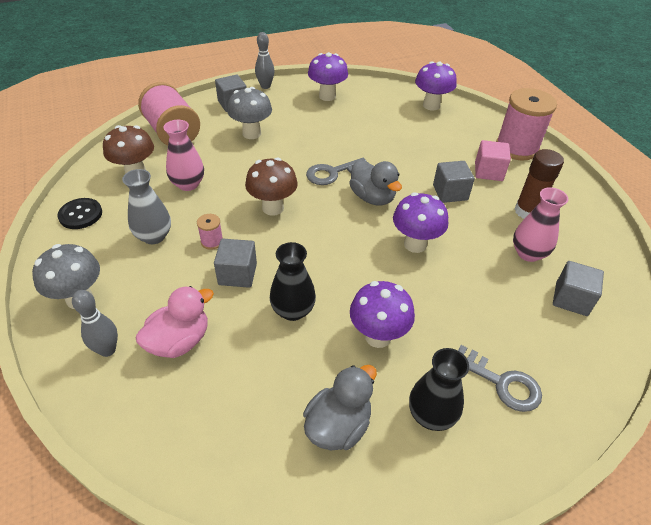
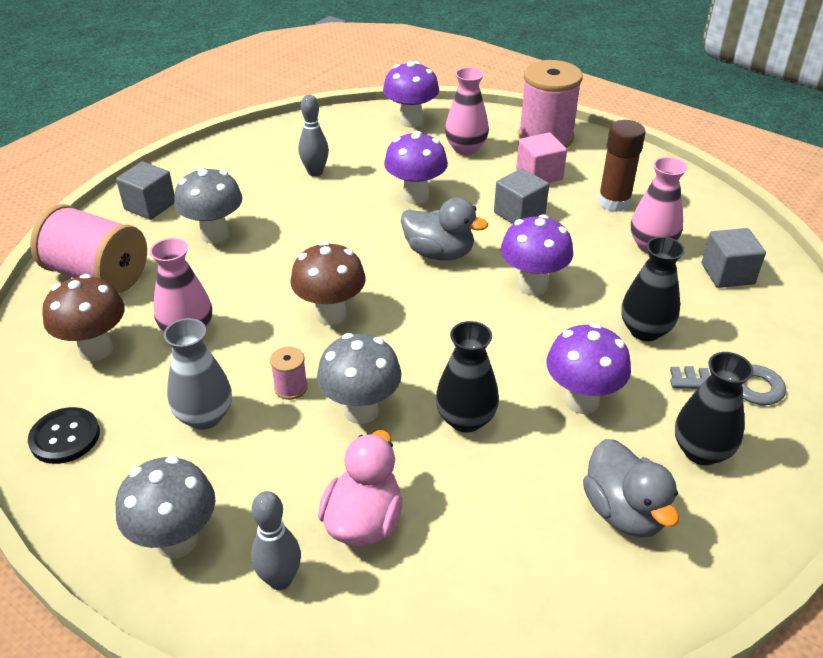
camera: 30 degrees left, 5 degrees down
grey cube [214,239,257,288] -> grey mushroom [317,333,401,424]
grey bowling pin [255,32,275,89] -> grey bowling pin moved to [299,95,329,177]
grey duck [303,365,377,450] -> grey duck turned 150 degrees clockwise [583,439,679,538]
grey key [306,158,367,185] -> none
purple mushroom [308,52,348,101] -> purple mushroom moved to [384,131,448,204]
none -> pink vase [445,67,489,155]
none -> black vase [621,237,685,341]

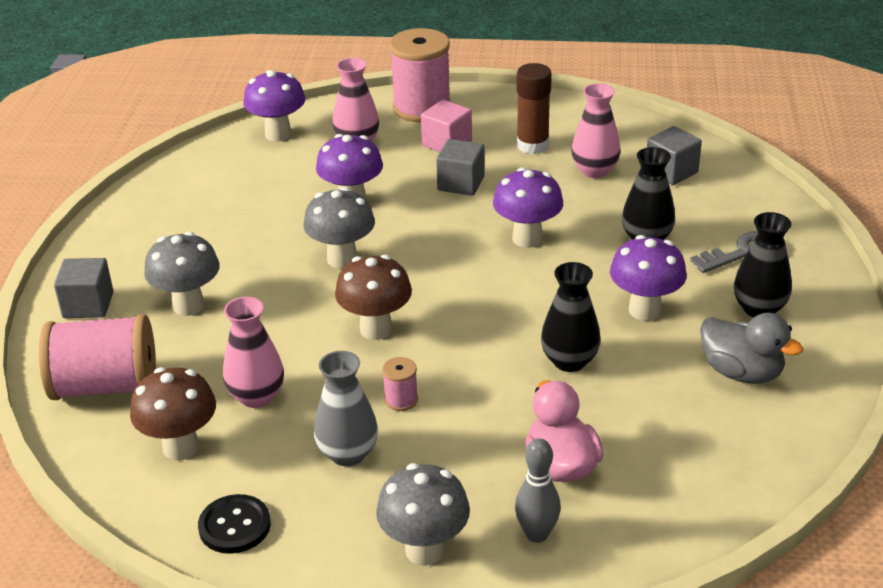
camera: 30 degrees left, 5 degrees down
grey bowling pin [299,95,329,177] -> none
grey mushroom [317,333,401,424] -> grey mushroom moved to [303,187,375,269]
grey duck [401,197,488,261] -> none

